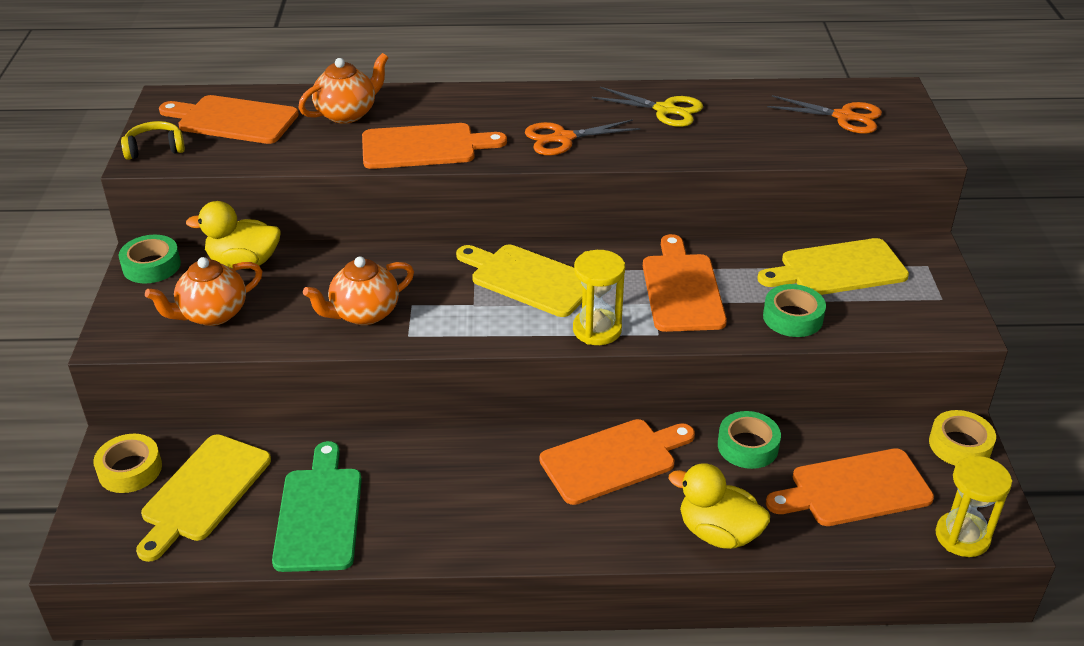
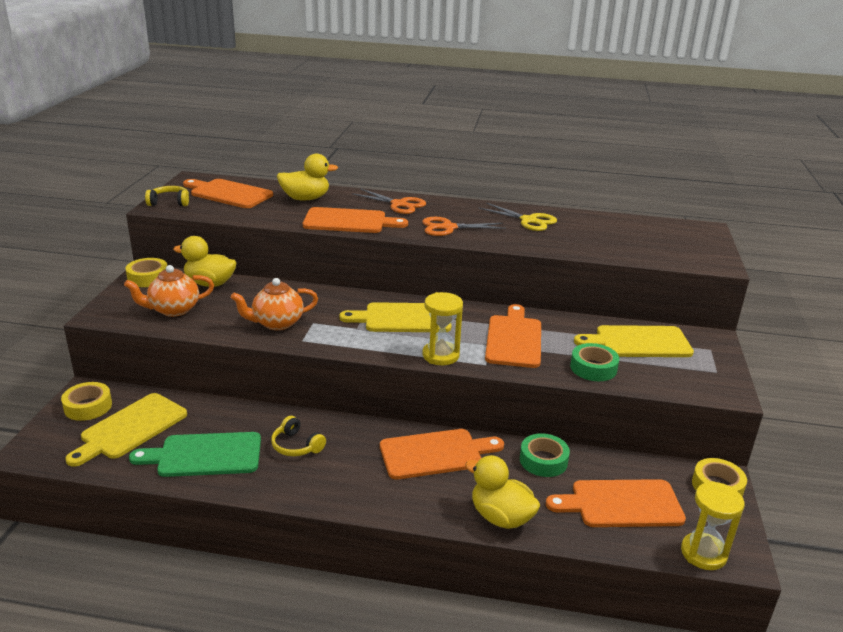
camera: 10 degrees right, 10 degrees down
green tape [119,235,181,283] -> yellow tape [126,258,167,287]
green cutting board [272,441,362,572] -> green cutting board turned 105 degrees counterclockwise [129,432,261,477]
orange teapot [298,53,389,124] -> yellow duck [277,154,338,200]
yellow cutting board [456,245,583,317] -> yellow cutting board turned 45 degrees counterclockwise [339,302,451,332]
orange scissors [767,95,882,134] -> orange scissors moved to [352,188,426,214]
none -> yellow headphones [271,416,326,456]

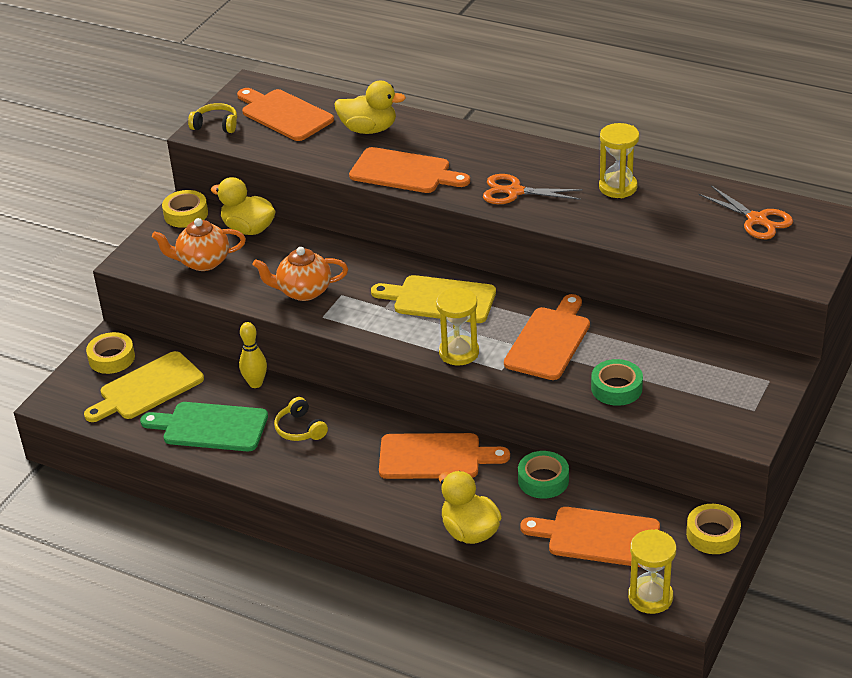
camera: 20 degrees right, 10 degrees up
orange scissors [352,188,426,214] -> orange scissors moved to [699,186,793,239]
yellow scissors [479,203,557,231] -> yellow hourglass [599,123,639,198]
yellow cutting board [574,325,694,357] -> none
none -> yellow bowling pin [239,322,267,388]

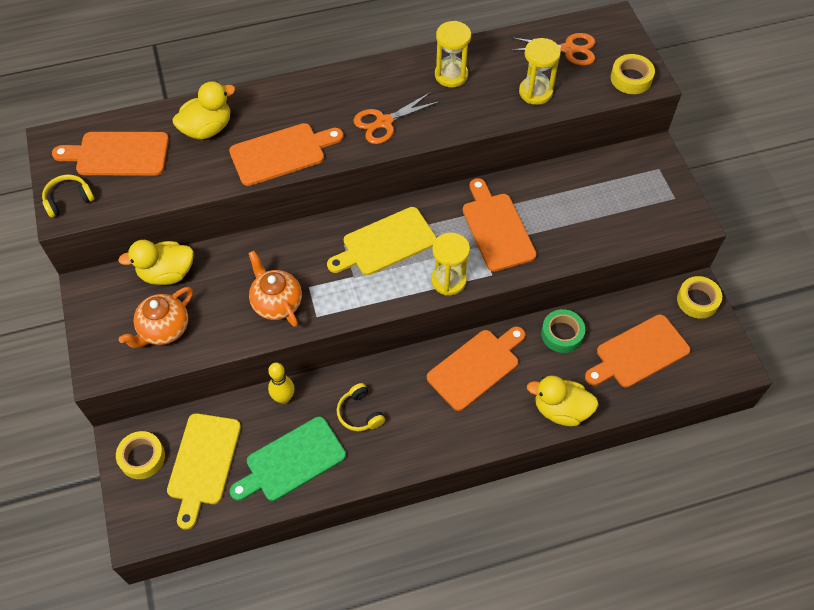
camera: 45 degrees left, 20 degrees up
yellow tape [162,190,208,228] -> yellow tape moved to [611,54,655,94]
orange teapot [253,247,348,301] -> orange teapot turned 105 degrees clockwise [248,251,302,327]
yellow headphones [274,397,328,441] -> yellow headphones turned 45 degrees clockwise [337,383,385,431]
green tape [591,359,643,406] -> none
yellow hourglass [628,529,676,614] -> yellow hourglass moved to [519,38,561,105]

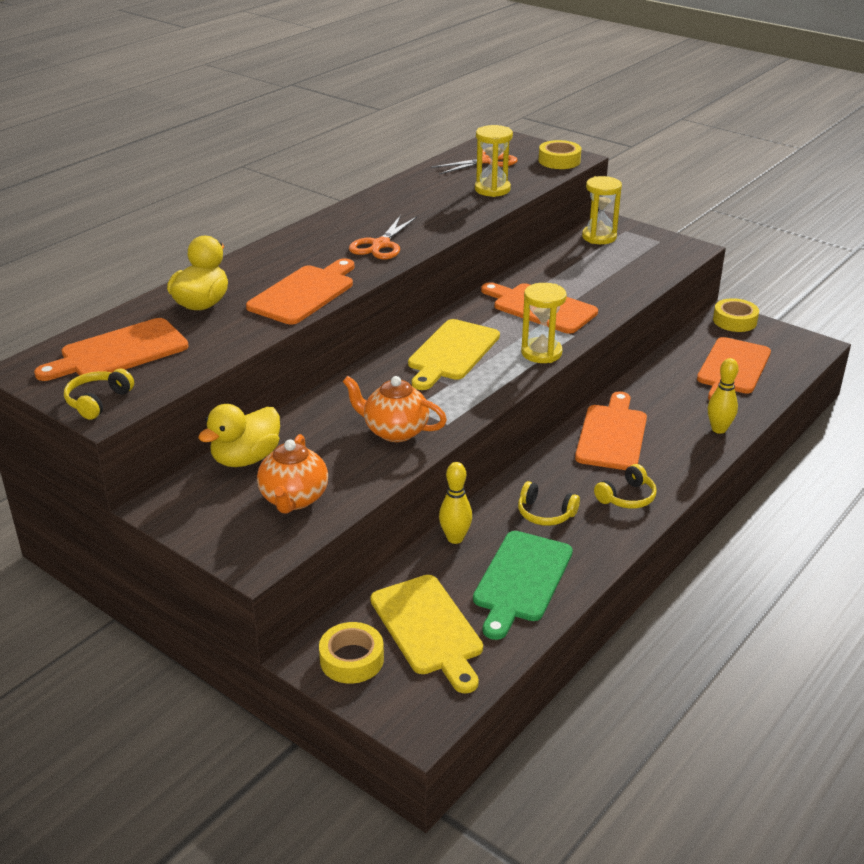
camera: 35 degrees left, 25 degrees down
yellow hourglass [435,21,471,87] -> yellow hourglass moved to [582,176,622,244]
yellow duck [527,376,599,426] -> yellow bowling pin [708,358,739,434]
green tape [541,309,585,353] -> none
none -> yellow headphones [594,464,657,509]

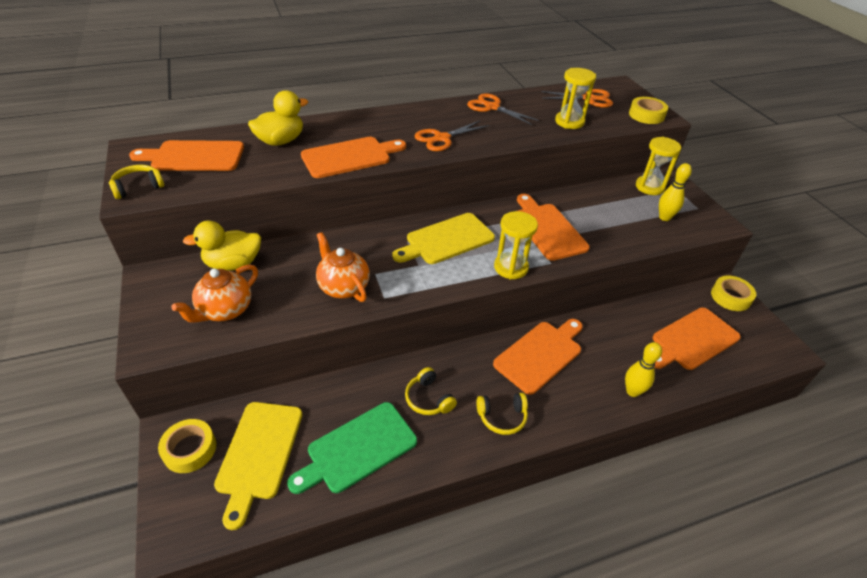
camera: 30 degrees right, 10 degrees up
yellow bowling pin [439,462,472,544] -> yellow bowling pin moved to [659,163,692,221]
none -> orange scissors [467,93,539,125]

